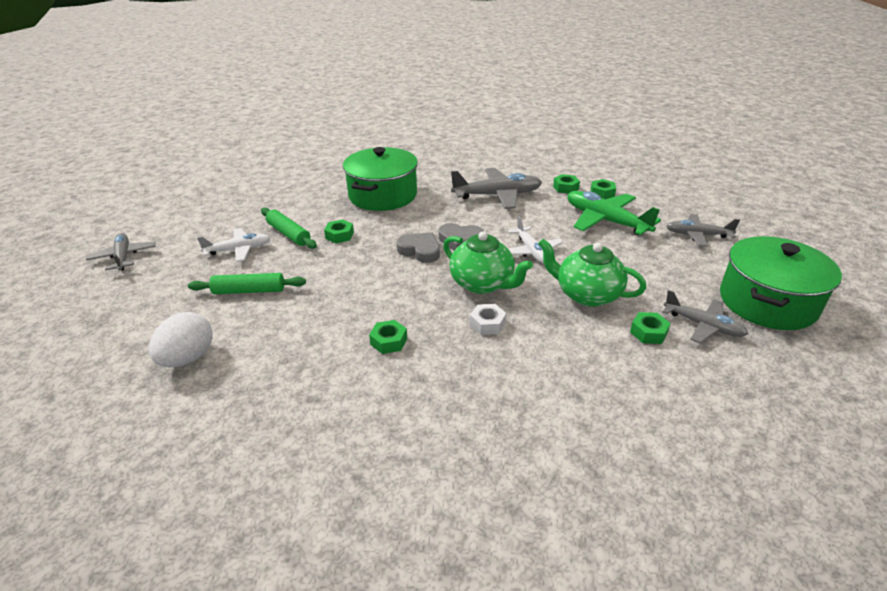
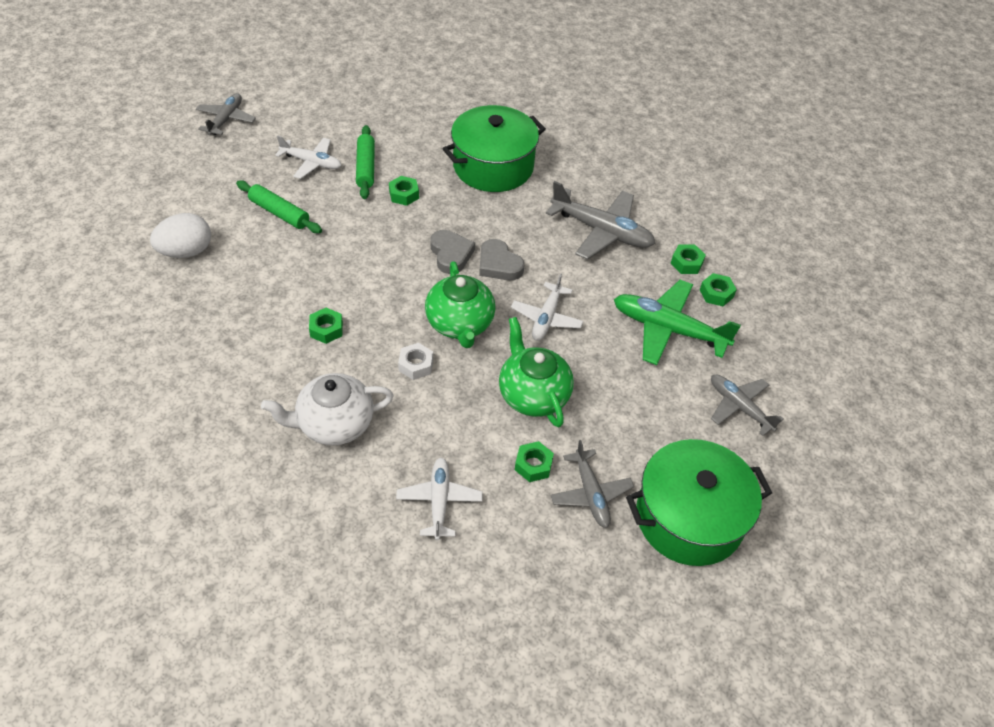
camera: 35 degrees right, 15 degrees up
green plane [567,191,661,235] -> green plane turned 60 degrees counterclockwise [614,280,741,365]
none -> white teapot [261,373,394,445]
none -> white plane [396,457,483,540]

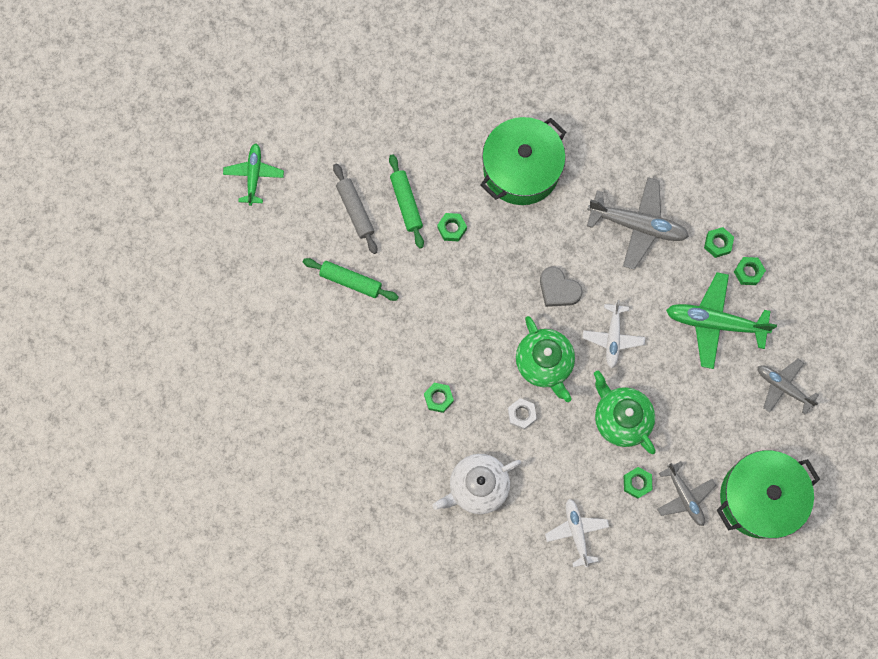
camera: 10 degrees left, 25 degrees up
white egg [150,213,211,258] -> none
grey plane [196,93,256,135] -> green plane [223,144,284,206]
white plane [275,135,342,179] -> grey rolling pin [333,163,377,254]
grey heart [430,230,475,274] -> none

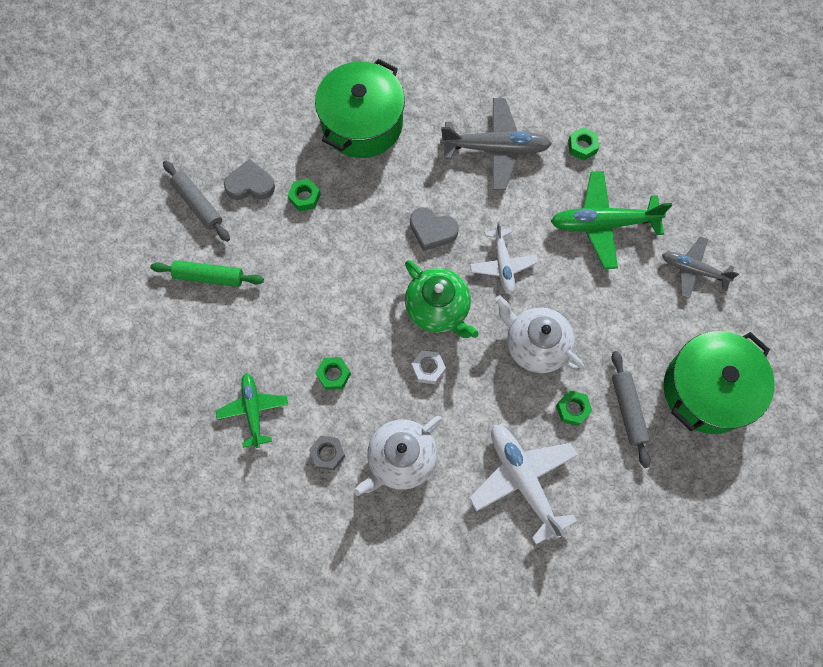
camera: 15 degrees left, 5 degrees down
green plane [223,144,284,206] -> green plane moved to [216,373,288,448]
green rolling pin [389,154,424,248] -> grey heart [224,159,275,200]
white plane [545,499,609,567] -> white plane [469,425,578,544], size x1.58
green teapot [594,371,656,454] -> white teapot [495,295,585,373]
grey plane [657,461,716,526] -> grey rolling pin [612,351,650,468]
green nut [734,257,766,285] -> none
none -> grey nut [309,436,345,470]

